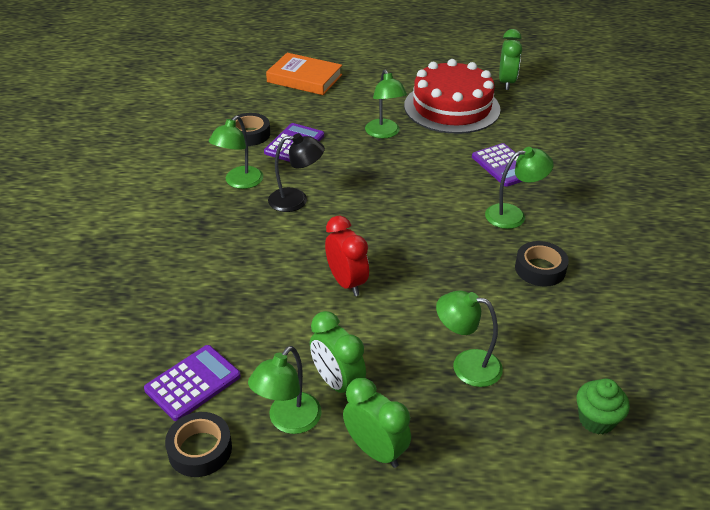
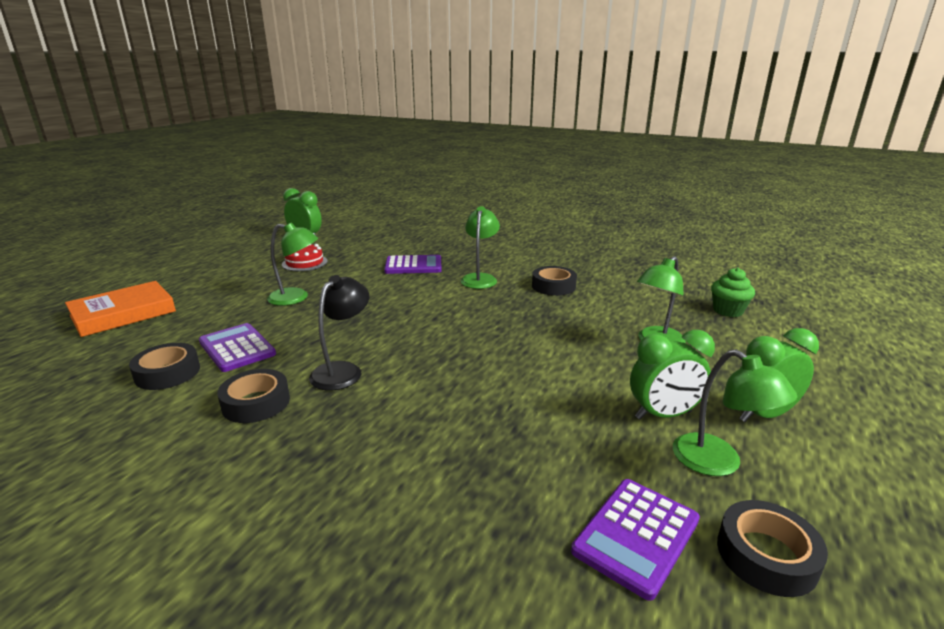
camera: 65 degrees left, 15 degrees down
purple calculator [144,345,241,421] -> purple calculator turned 120 degrees counterclockwise [571,479,700,601]
green lamp [209,116,263,189] -> black tape [217,369,290,423]
red clock [325,216,369,296] -> none
red cake [404,59,501,134] -> red cake [282,244,328,271], size x0.45

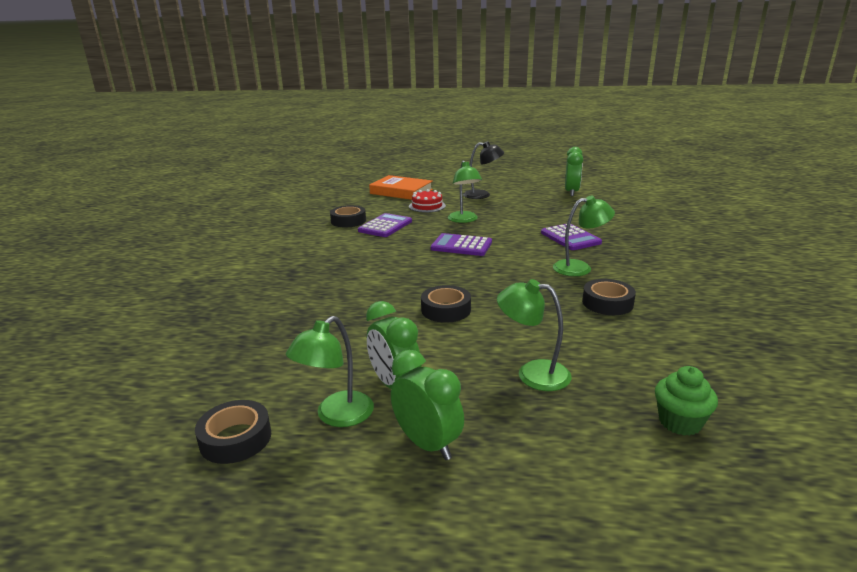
camera: 70 degrees right, 0 degrees up
black tape [217,369,290,423] -> black tape moved to [421,285,471,323]
red cake [282,244,328,271] -> red cake moved to [409,189,446,212]
black lamp [309,275,369,391] -> black lamp moved to [463,141,504,199]
purple calculator [571,479,700,601] -> purple calculator moved to [431,233,492,256]

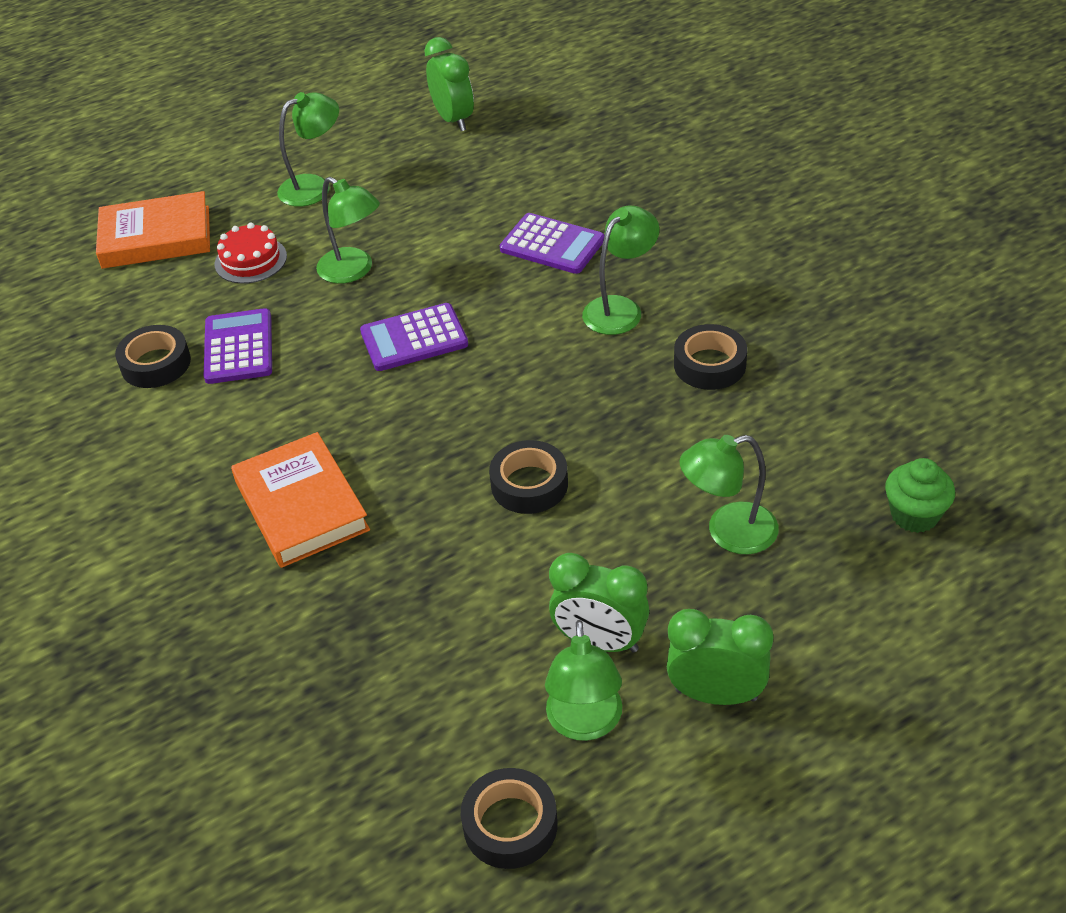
camera: 35 degrees left, 20 degrees up
black lamp [463,141,504,199] -> green lamp [277,92,339,207]
none -> orange book [231,432,370,568]

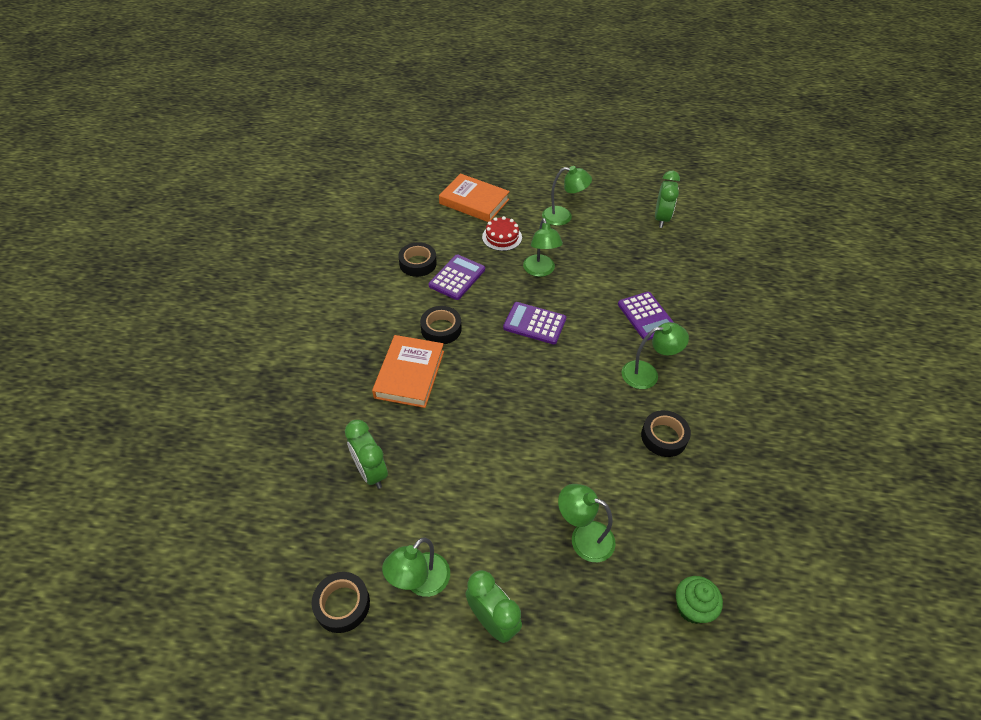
camera: 35 degrees right, 5 degrees up
black tape [489,440,568,514] -> black tape moved to [420,306,462,344]
green clock [549,553,649,653] -> green clock moved to [345,420,388,489]

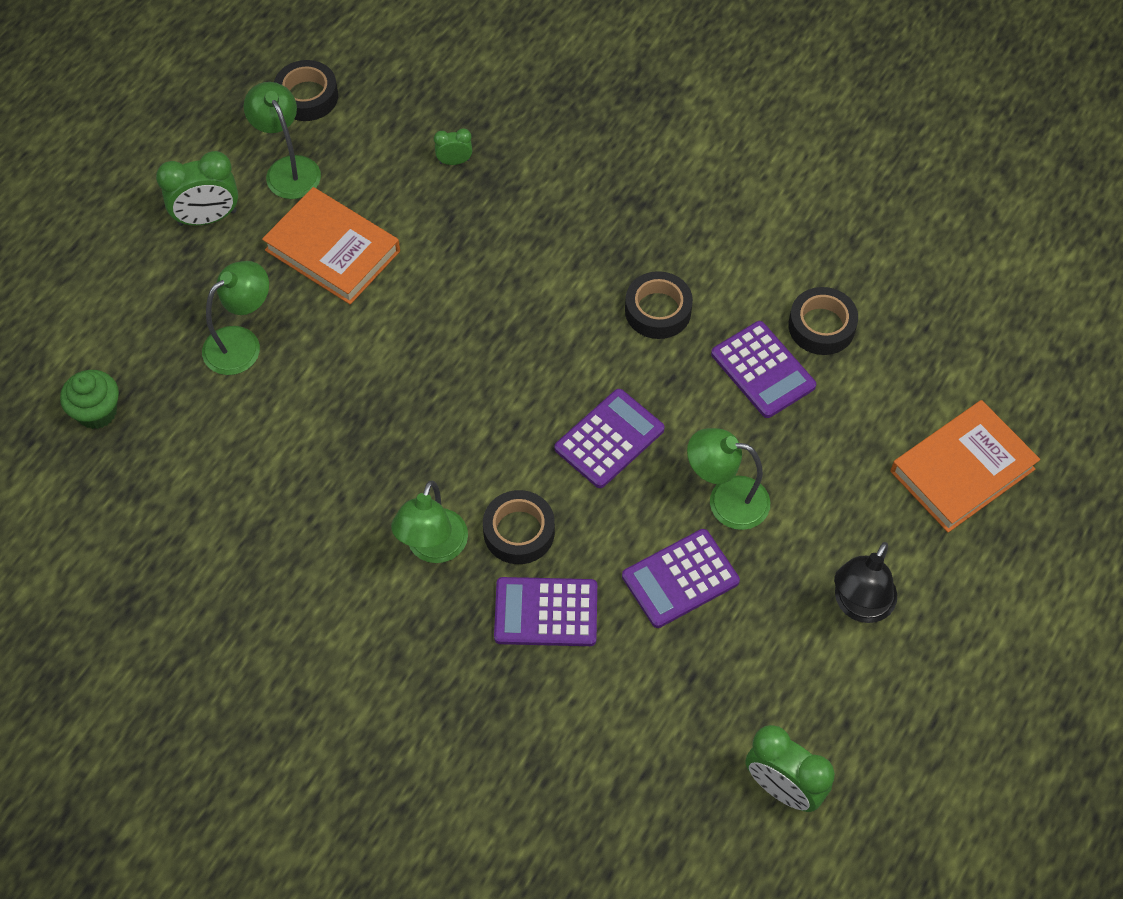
camera: 115 degrees right, 10 degrees up
green clock [345,420,388,489] -> green clock [434,129,472,165], size x0.52
orange book [372,335,444,408] -> orange book moved to [262,187,400,304]
red cake [482,216,522,251] -> none
green lamp [542,166,592,226] -> black lamp [834,542,897,623]
black tape [641,410,691,457] -> black tape moved to [483,490,555,564]
none -> purple calculator [622,529,740,628]

